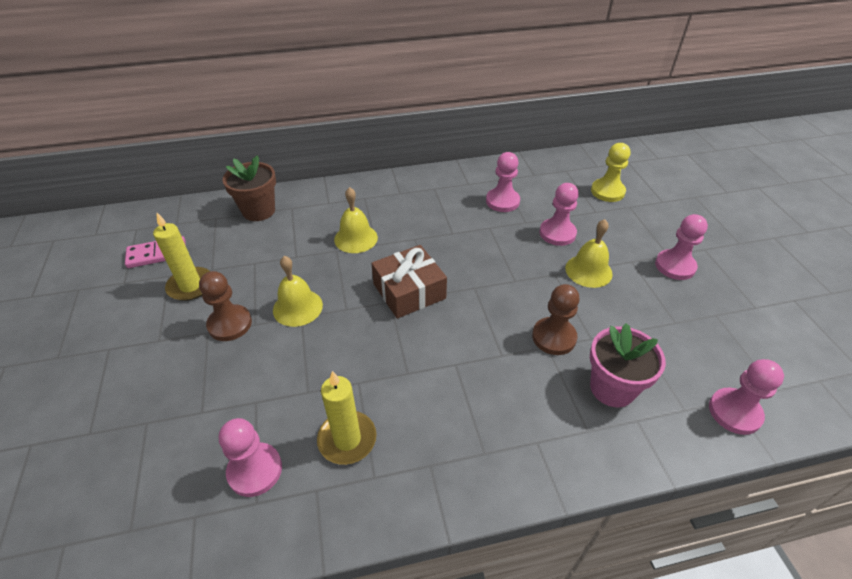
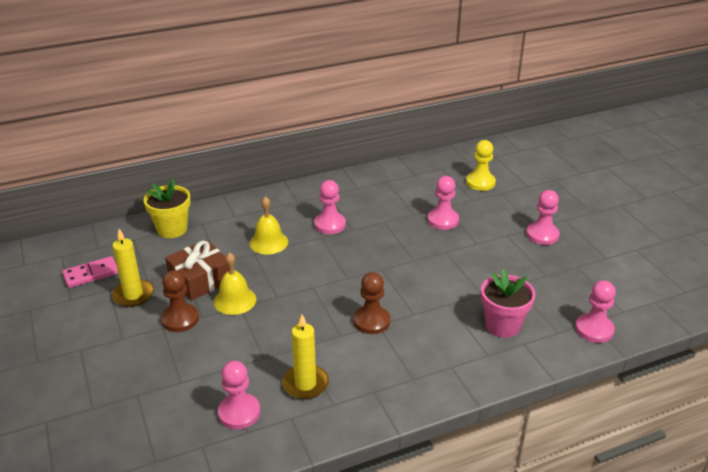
camera: 10 degrees left, 10 degrees down
brown flower pot [223,156,276,221] -> yellow flower pot [144,179,191,238]
brown gift [371,245,447,319] -> brown gift moved to [165,240,229,301]
pink pawn [486,152,520,212] -> pink pawn moved to [314,180,346,234]
brown pawn [532,284,580,355] -> brown pawn moved to [353,272,390,334]
yellow bell [565,219,613,288] -> none

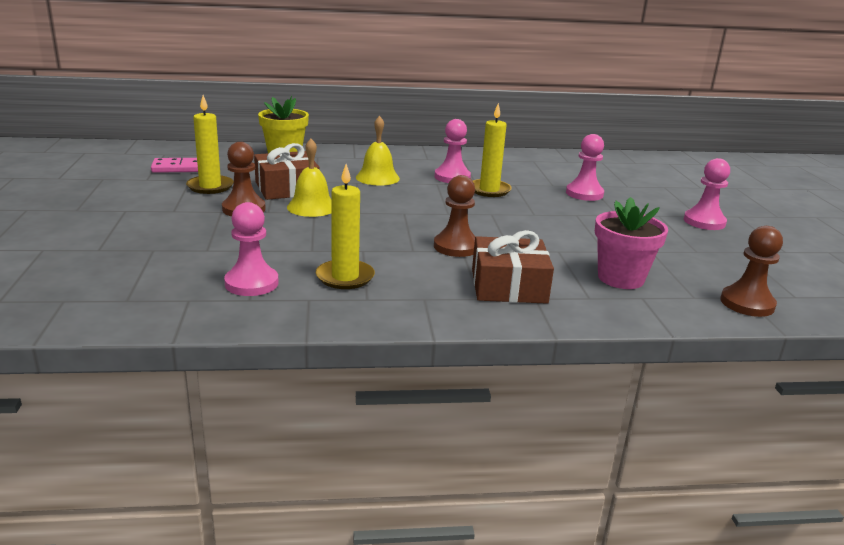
camera: 15 degrees right, 10 degrees down
yellow pawn [466,140,496,191] -> none
pink pawn [575,280,616,343] -> brown pawn [720,226,783,317]
none -> brown gift [472,230,554,304]
none -> yellow candle [473,103,512,197]

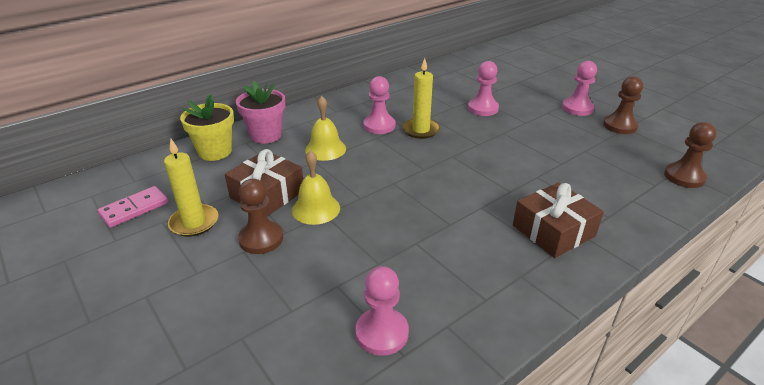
camera: 30 degrees left, 10 degrees up
yellow candle [316,164,375,289] -> none
brown pawn [434,175,475,257] -> brown pawn moved to [603,76,643,134]
pink flower pot [595,197,668,289] -> pink flower pot moved to [236,81,285,144]

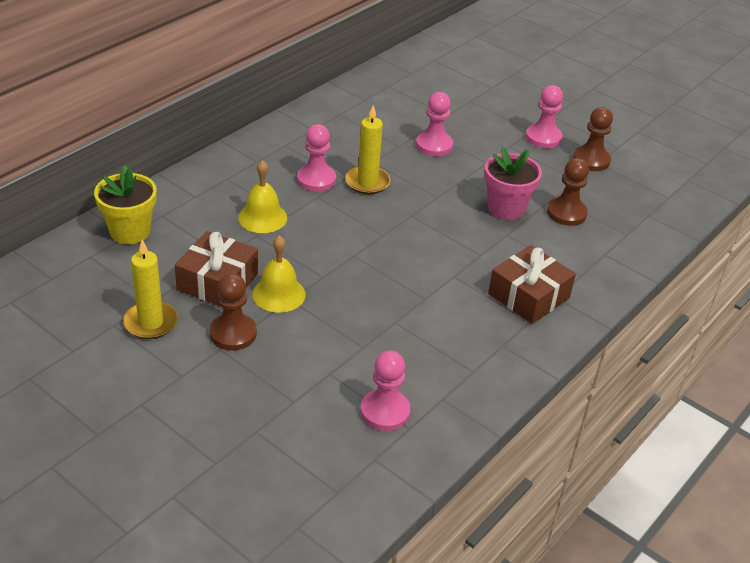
camera: 15 degrees left, 5 degrees up
pink domino [97,186,168,228] -> none
pink flower pot [236,81,285,144] -> pink flower pot moved to [484,147,542,220]
brown pawn [664,122,716,188] -> brown pawn moved to [547,158,589,226]

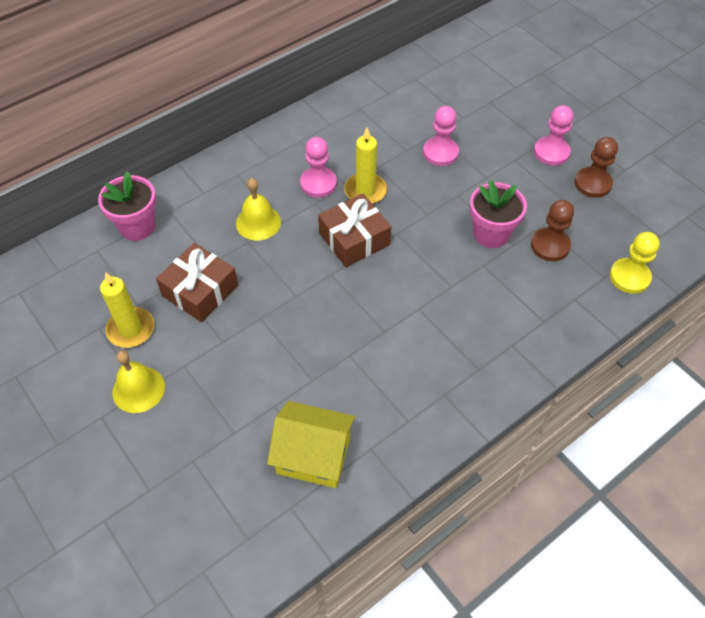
camera: 15 degrees right, 15 degrees up
yellow flower pot [94,165,157,244] -> pink flower pot [98,171,156,241]
brown pawn [210,273,257,350] -> none
yellow bell [252,235,306,313] -> yellow bell moved to [112,351,165,413]
pink pawn [361,351,410,431] -> yellow house [267,401,355,488]
brown gift [488,245,576,324] -> brown gift moved to [318,194,391,267]
none -> yellow pawn [610,232,660,294]

